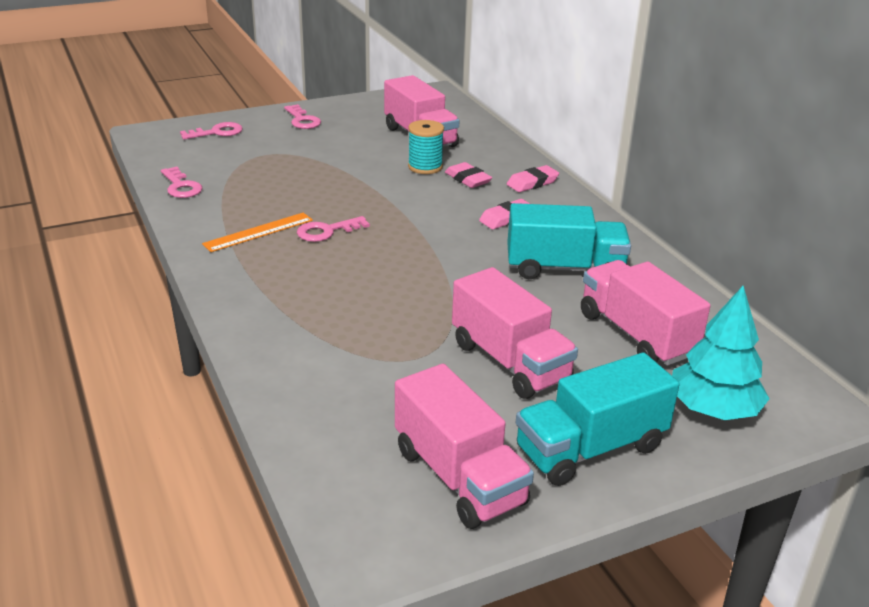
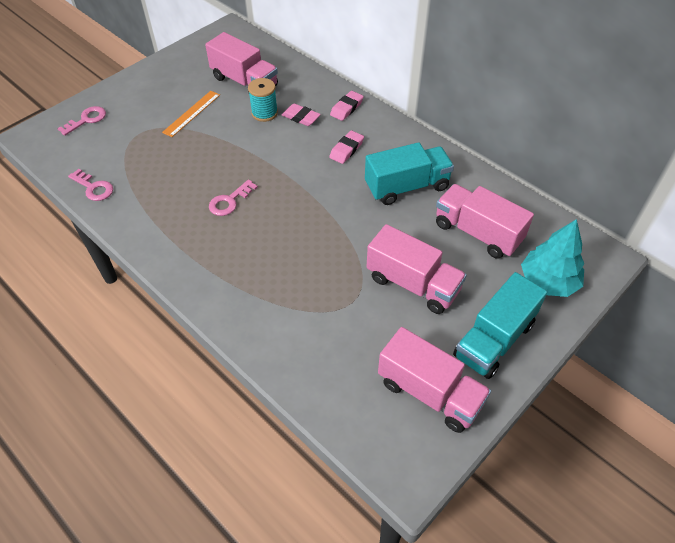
camera: 20 degrees left, 20 degrees up
orange ruler [202,213,313,252] -> orange ruler moved to [162,91,220,137]
pink key [284,104,321,129] -> none

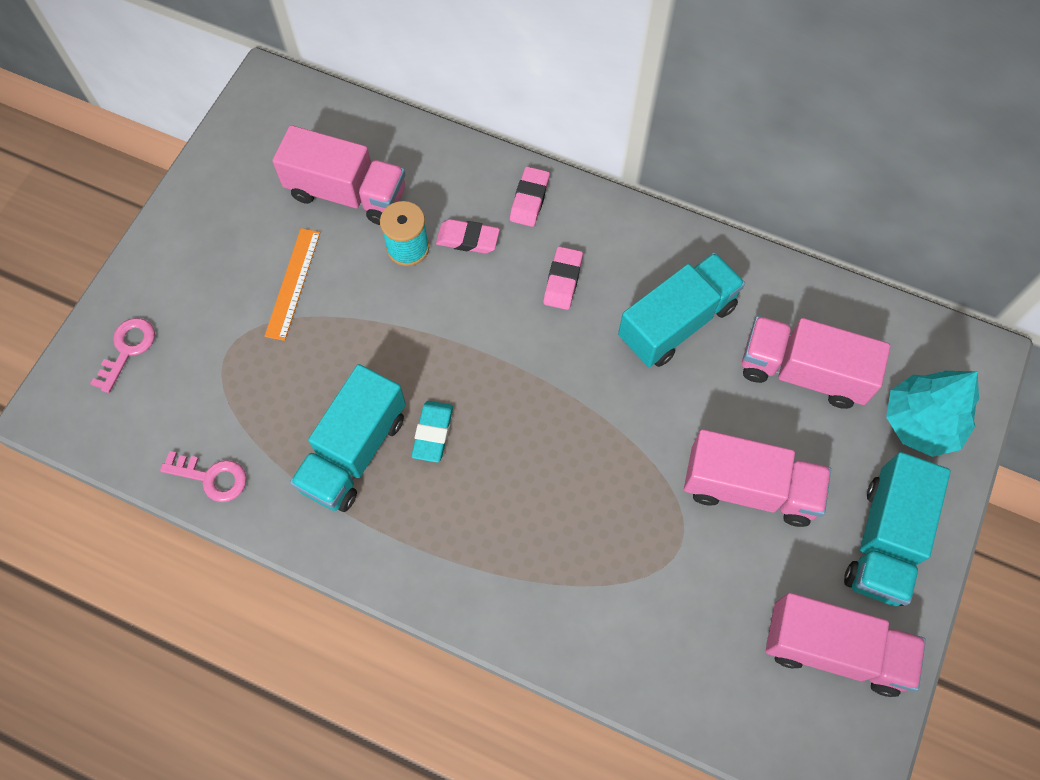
camera: 20 degrees left, 15 degrees up
pink key [209,180,258,216] -> turquoise eraser [412,401,453,462]
none -> turquoise truck [290,364,406,512]

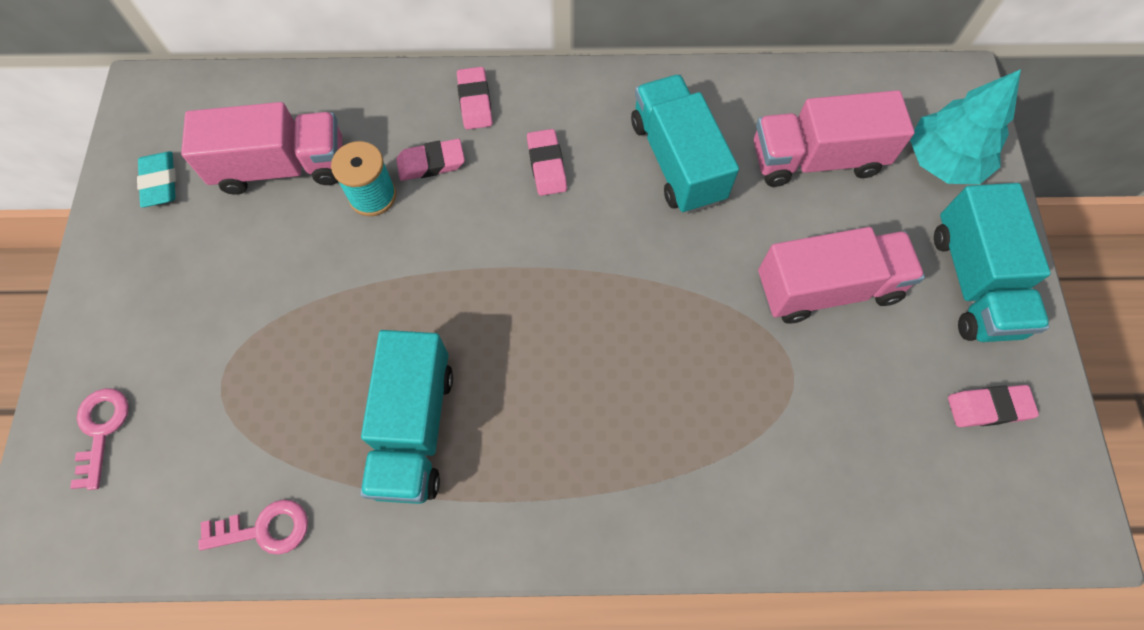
camera: 25 degrees left, 0 degrees up
orange ruler [264,228,320,341] -> none
turquoise eraser [412,401,453,462] -> turquoise eraser moved to [137,151,176,208]
turquoise truck [618,252,745,367] -> turquoise truck turned 45 degrees counterclockwise [631,74,739,214]
pink truck [766,593,926,697] -> pink eraser [948,385,1039,427]

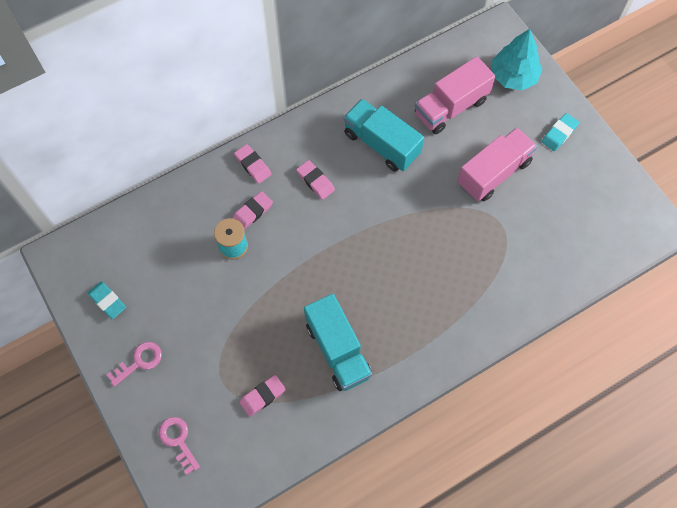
camera: 30 degrees left, 0 degrees up
pink truck [181,102,342,195] -> none
pink key [198,499,308,555] -> pink key moved to [107,342,162,387]
turquoise truck [934,183,1051,342] -> turquoise eraser [542,113,579,151]
pink eraser [948,385,1039,427] -> pink eraser moved to [240,375,286,417]

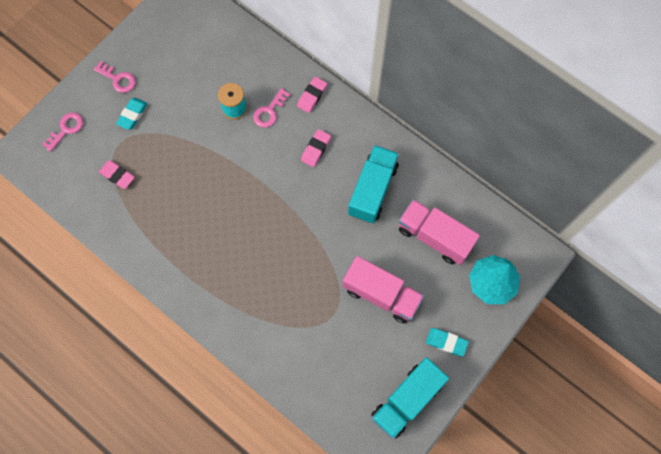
camera: 70 degrees right, 5 degrees up
turquoise eraser [88,281,126,319] -> turquoise eraser moved to [116,98,148,130]
pink eraser [232,191,273,230] -> pink key [253,88,290,128]
turquoise truck [304,294,372,391] -> turquoise truck moved to [371,357,449,439]

